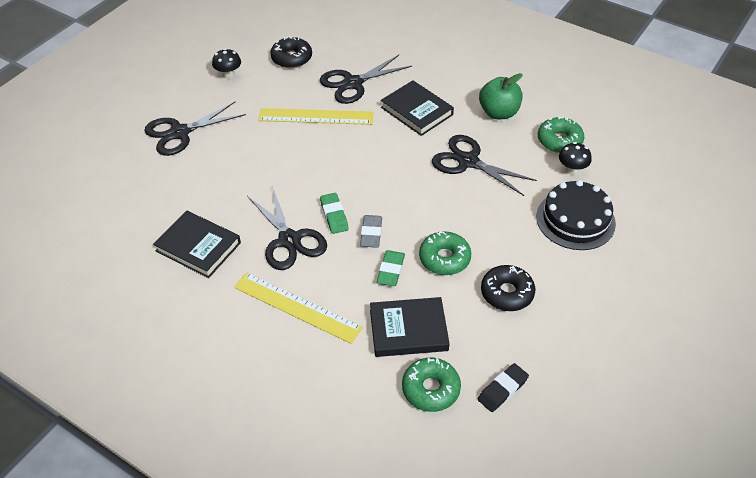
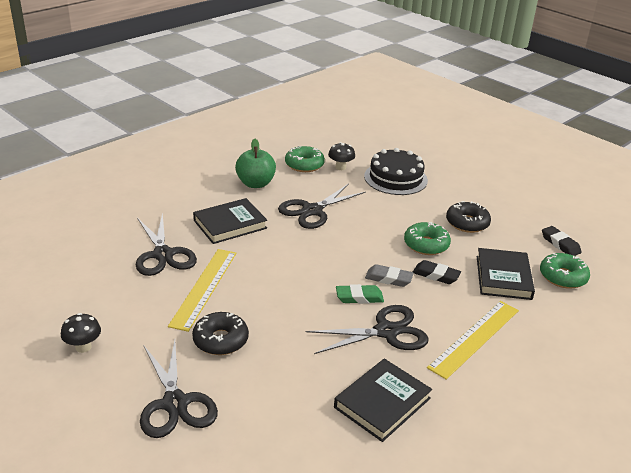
camera: 80 degrees left, 15 degrees down
black donut [270,36,312,68] -> black donut moved to [192,312,249,355]
green eraser [377,250,405,286] -> black eraser [413,260,461,284]

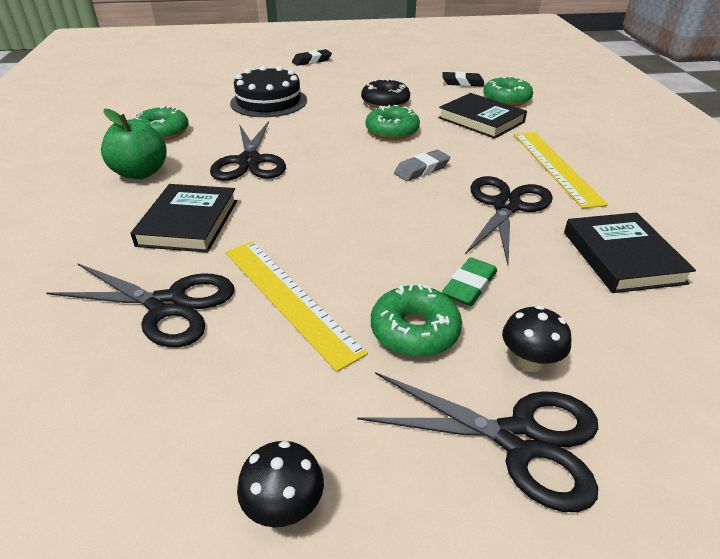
camera: 50 degrees left, 5 degrees up
black donut [192,312,249,355] -> green donut [371,284,462,357]
black mushroom [328,142,355,170] -> black mushroom moved to [502,306,571,372]
green eraser [336,284,384,304] -> green eraser moved to [442,258,497,306]
black eraser [413,260,461,284] -> black eraser moved to [292,49,332,66]

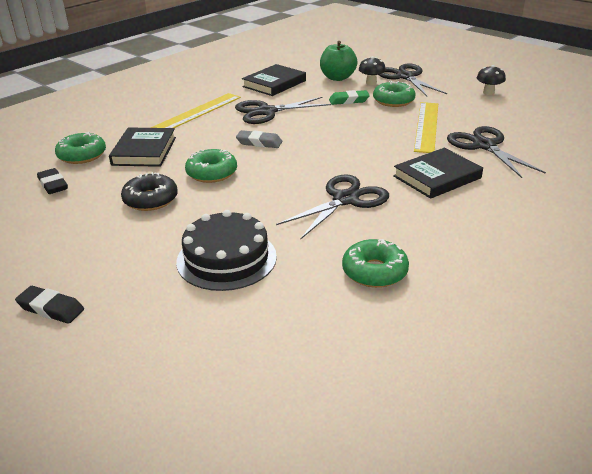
camera: 130 degrees left, 5 degrees down
green apple [101,109,166,179] -> green apple moved to [320,41,358,81]

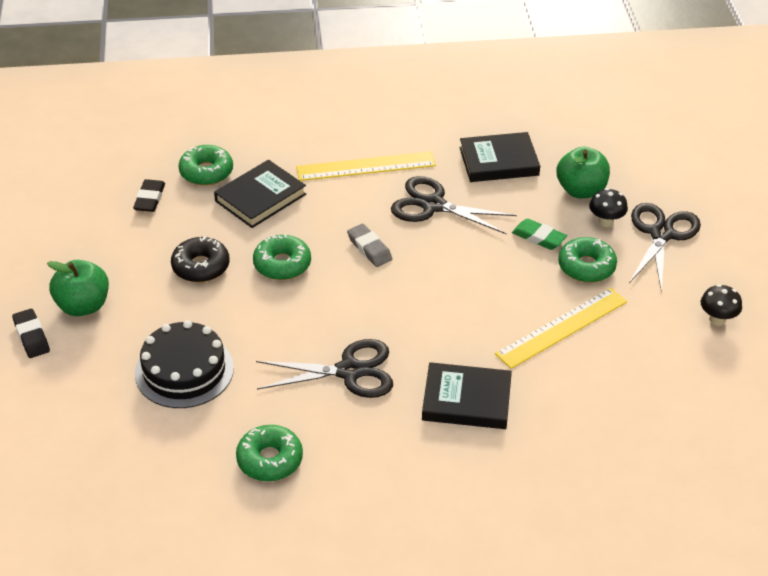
camera: 40 degrees right, 10 degrees up
black scissors [447,126,546,178] -> none
none -> green apple [47,260,109,316]

